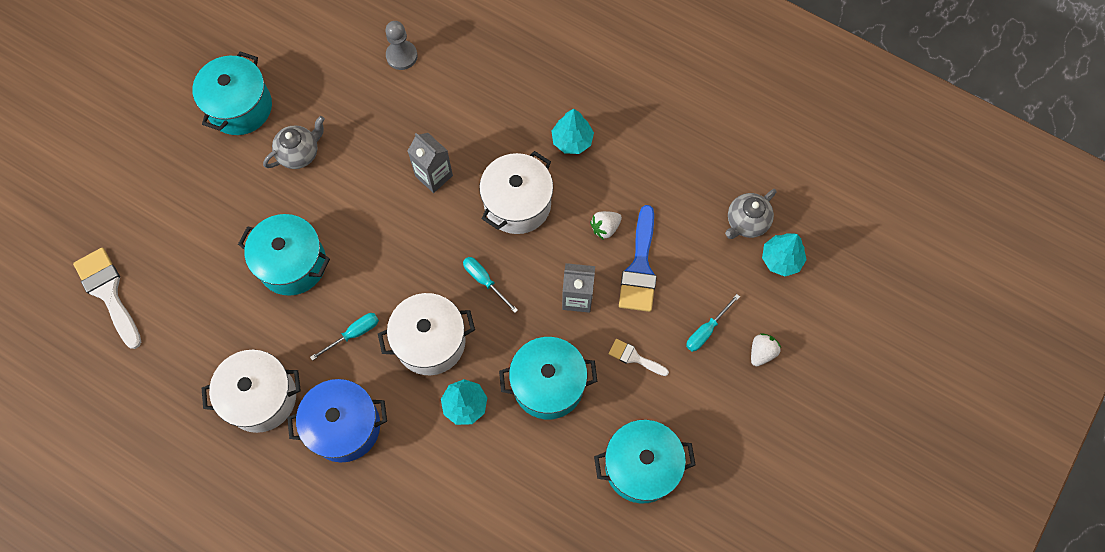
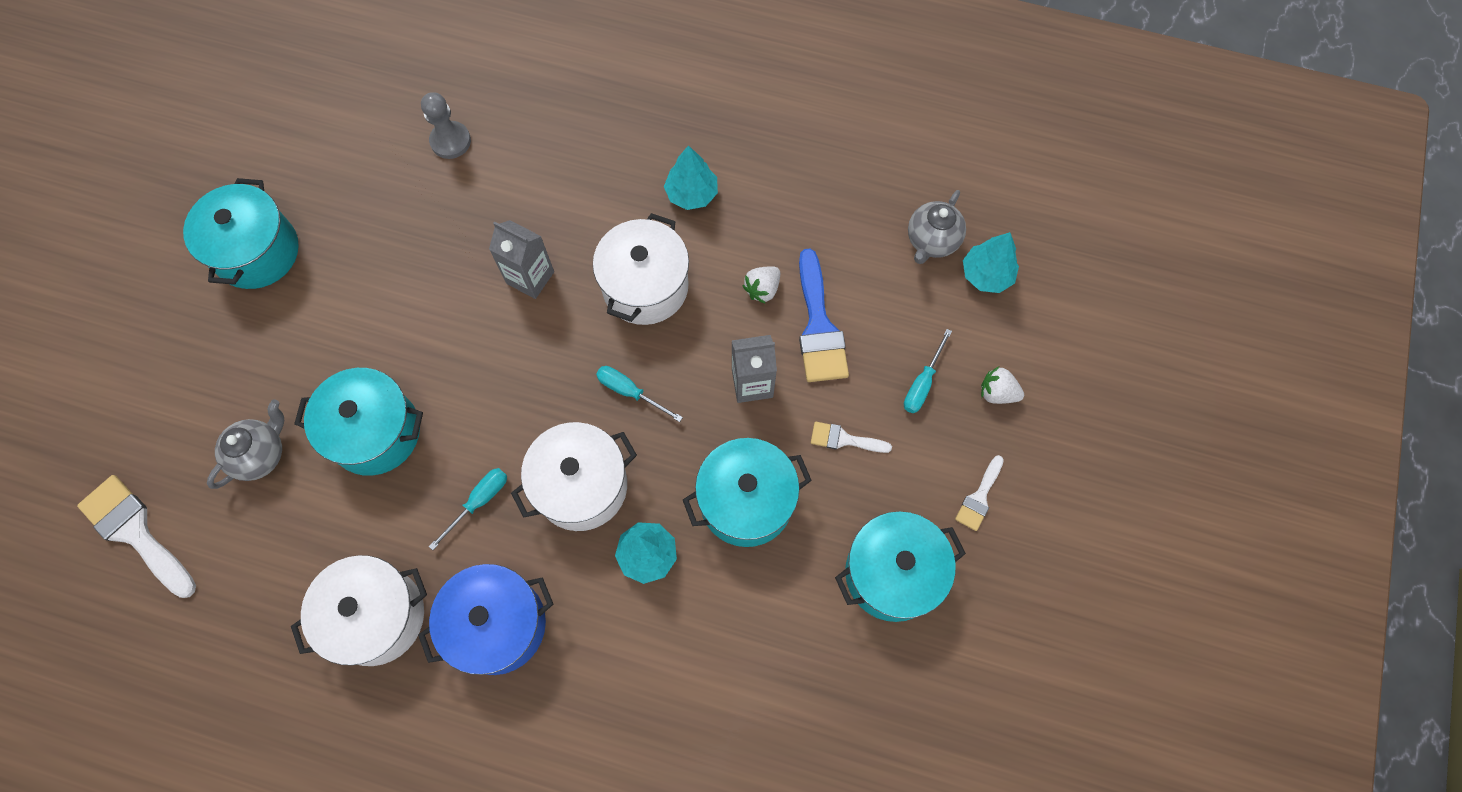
camera: 15 degrees left, 0 degrees up
grey teapot [263,116,325,169] -> grey teapot moved to [207,400,284,489]
white strawberry [751,333,781,366] -> white strawberry turned 90 degrees counterclockwise [981,367,1024,404]
none -> white brush [955,455,1004,531]

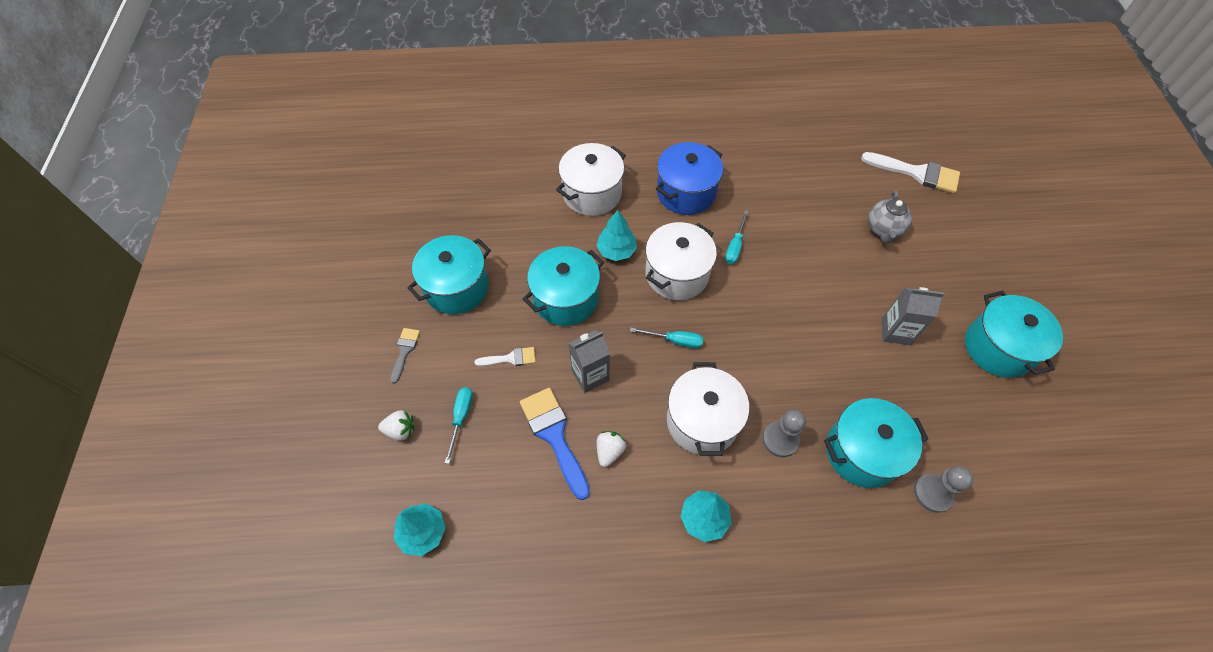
camera: 160 degrees right, 10 degrees down
white pot [291,555,427,666] -> white pot moved to [556,143,626,216]
turquoise pot [294,368,423,476] -> turquoise pot moved to [824,398,928,488]
grey carton [489,220,554,299] -> grey carton moved to [882,287,945,345]
grey teapot [908,190,966,264] -> none
white brush [955,455,1004,531] -> grey brush [390,328,420,384]
none -> grey pawn [763,409,806,457]

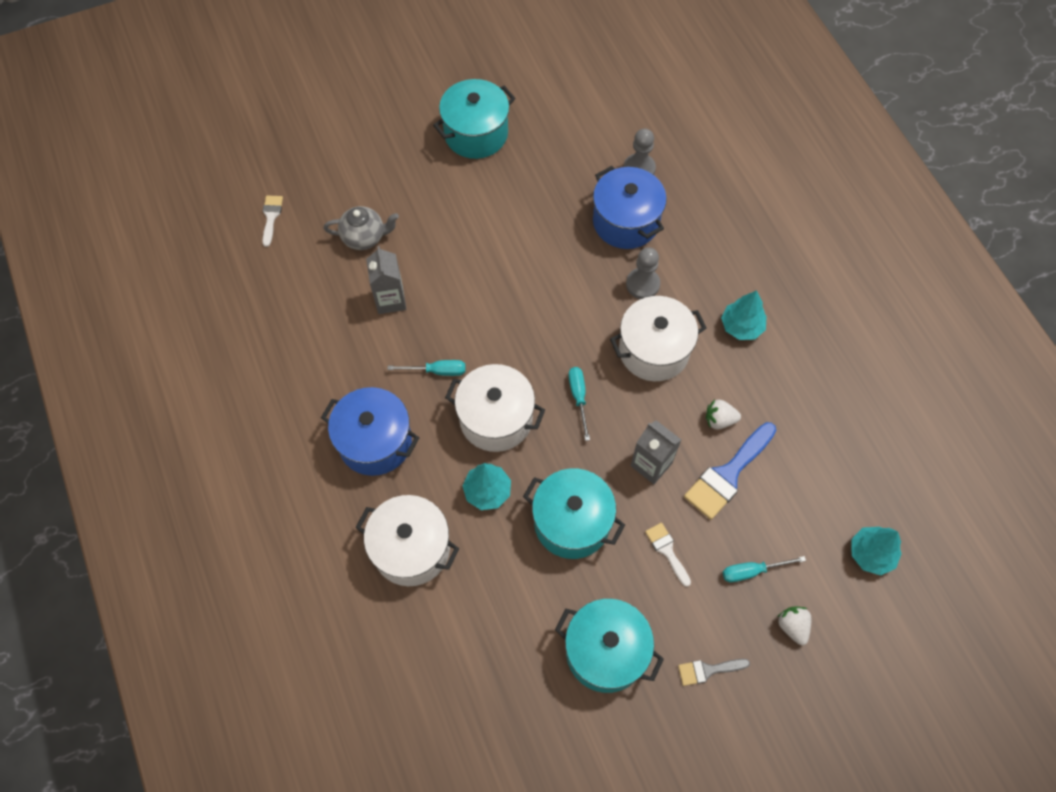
camera: 110 degrees left, 5 degrees up
turquoise pot [824,398,928,488] -> blue pot [593,166,667,249]
white brush [861,152,960,193] -> white brush [262,196,283,247], size x0.54
grey carton [882,287,945,345] -> grey carton moved to [366,246,406,314]

